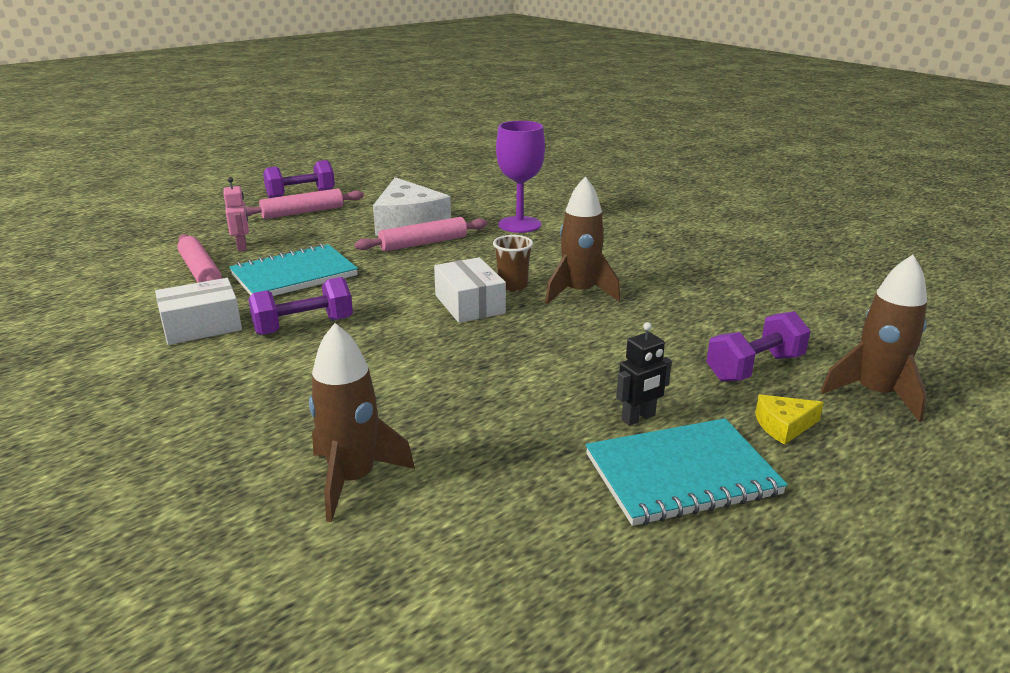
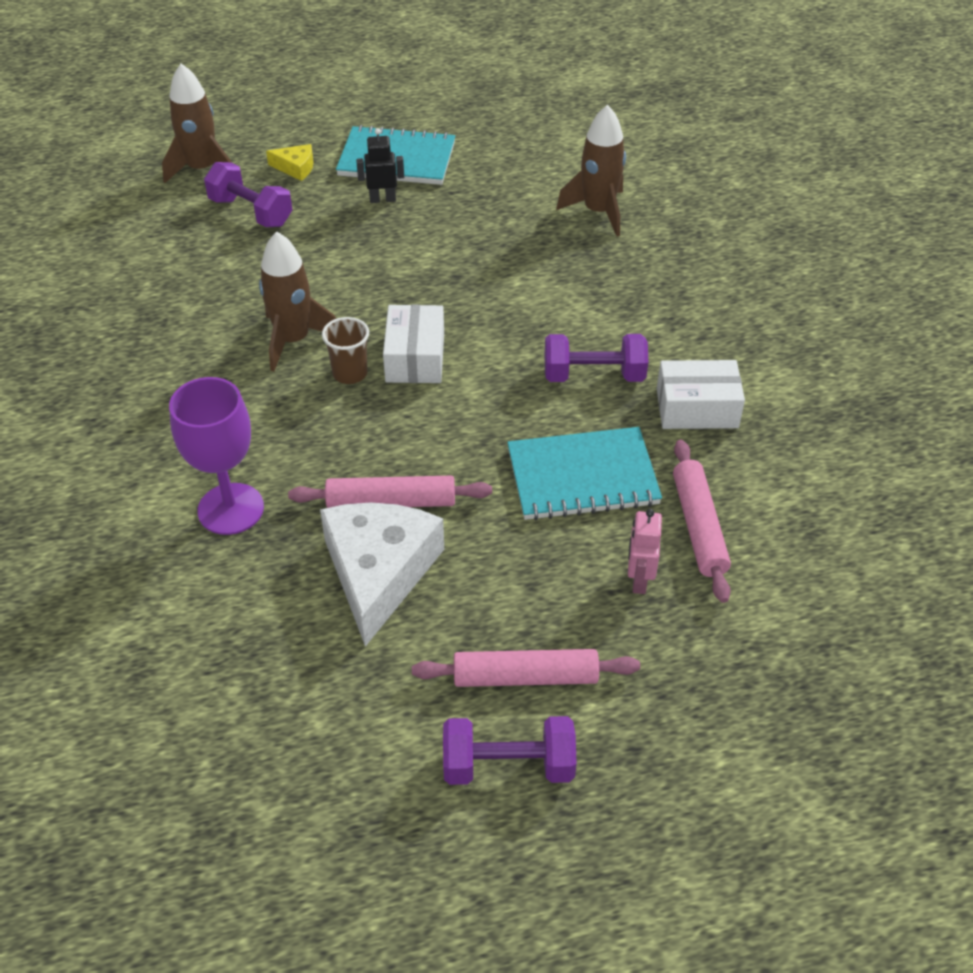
camera: 155 degrees left, 20 degrees up
purple dumbbell [706,311,811,382] -> purple dumbbell turned 45 degrees clockwise [204,162,292,227]

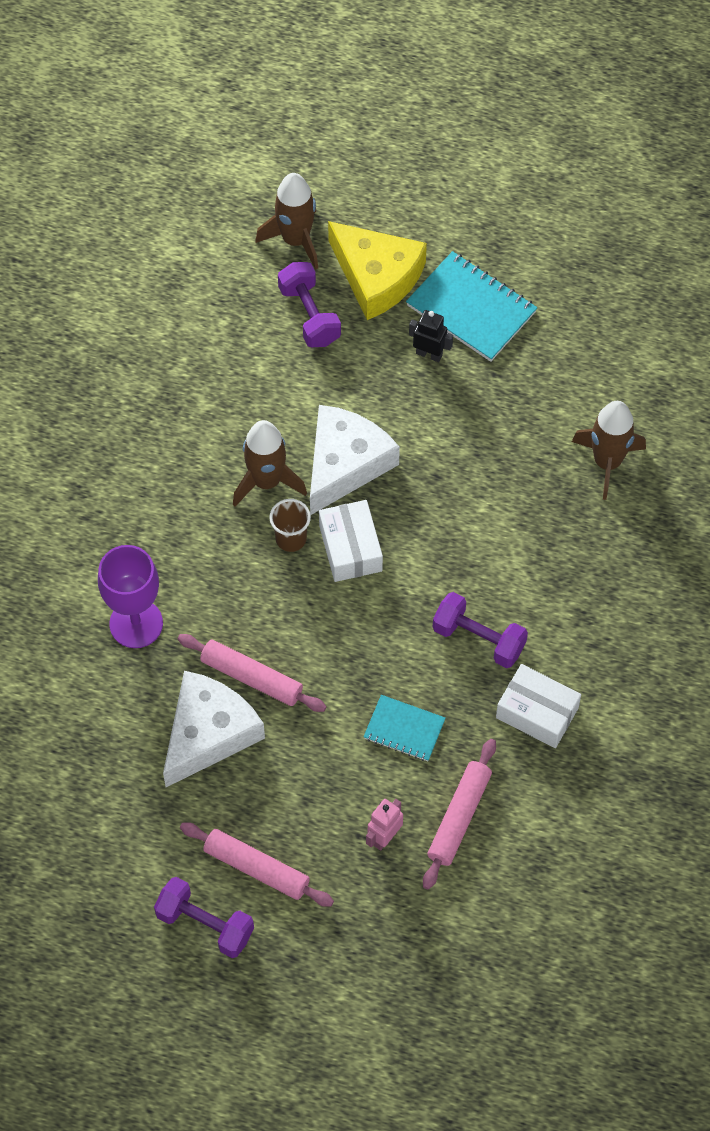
camera: 30 degrees right, 15 degrees up
yellow cheese [266,144,314,181] -> yellow cheese [328,221,427,320], size x2.24
white box [383,305,444,383] -> white box turned 45 degrees counterclockwise [319,500,383,582]
turquoise notebook [507,427,662,521] -> turquoise notebook [364,695,446,761], size x0.59
none -> white cheese [310,405,400,515]

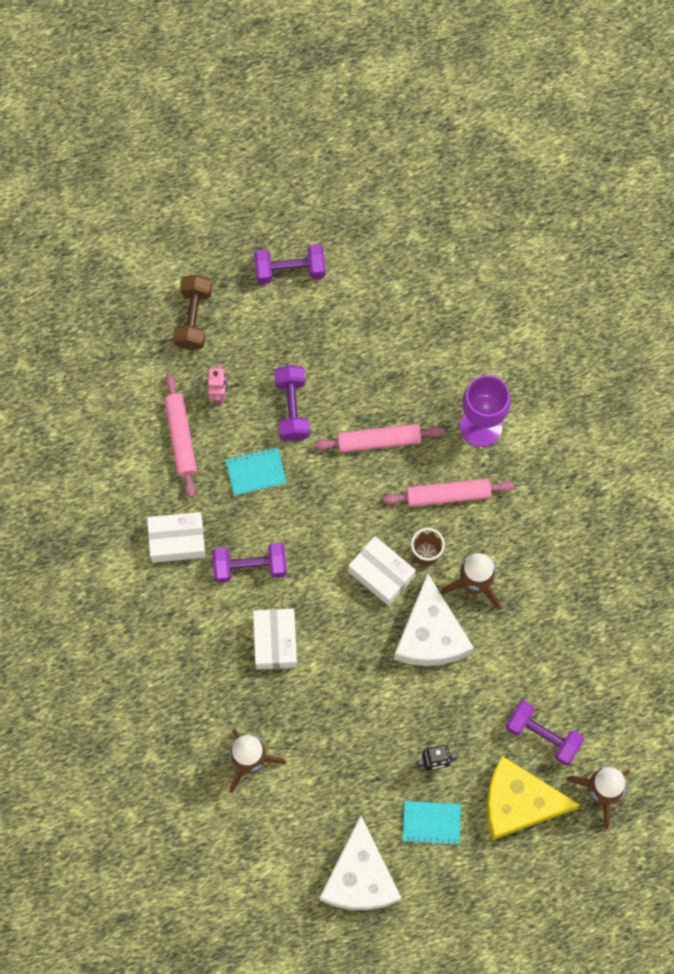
camera: 145 degrees right, 10 degrees up
white cheese [163,671,265,787] -> white cheese moved to [320,815,402,910]
pink rolling pin [180,822,334,907] -> pink rolling pin moved to [383,478,514,507]
turquoise notebook [406,251,537,362] -> turquoise notebook [402,801,461,846], size x0.59
none -> brown dumbbell [173,275,212,350]
none -> white box [253,609,297,669]
none -> purple dumbbell [274,365,310,441]

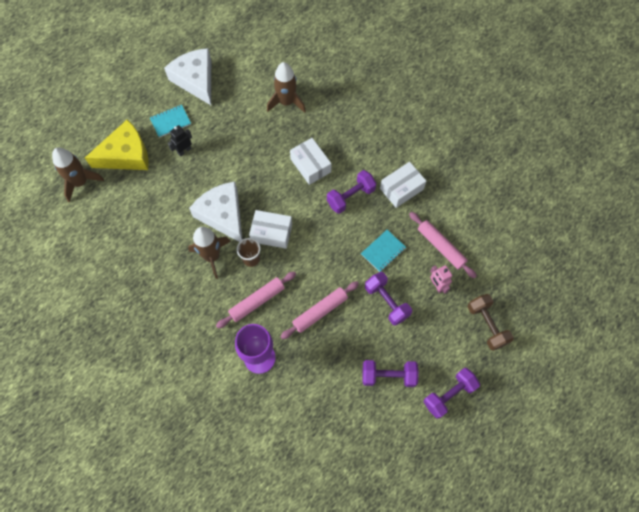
camera: 150 degrees right, 5 degrees down
purple dumbbell [506,701,584,766] -> purple dumbbell moved to [362,360,419,387]

